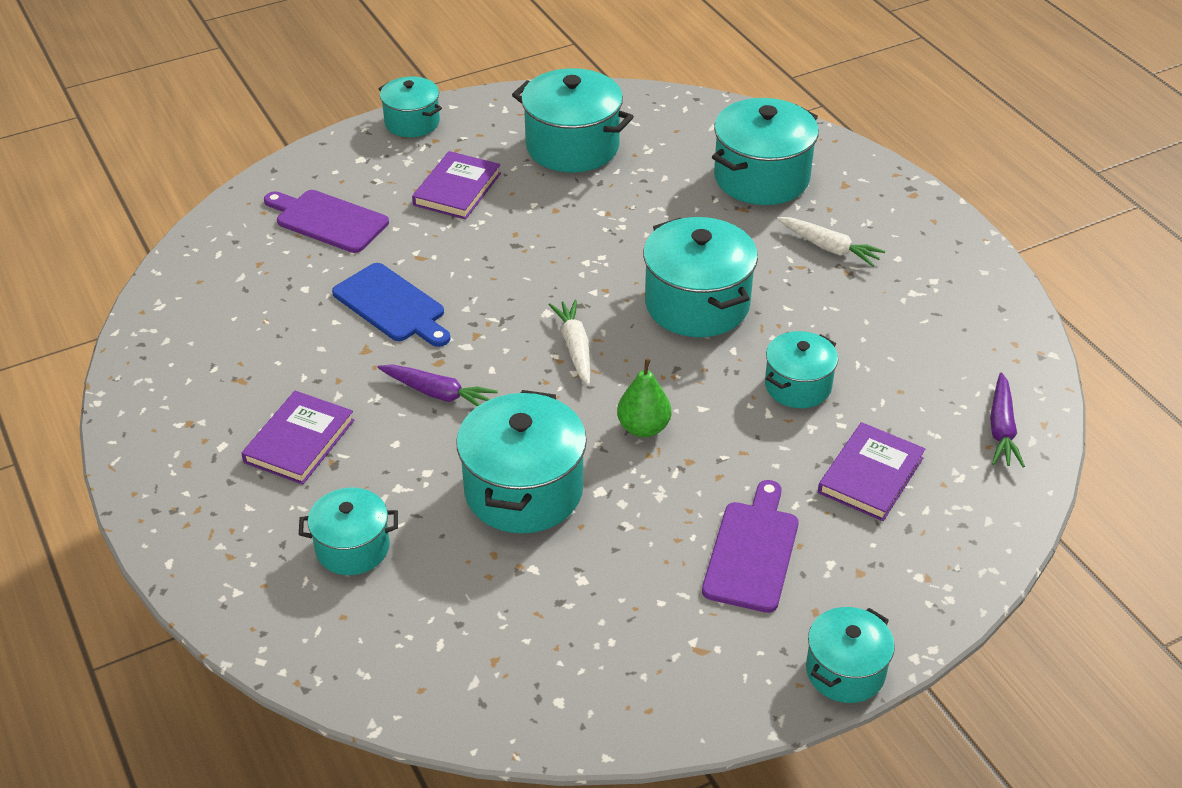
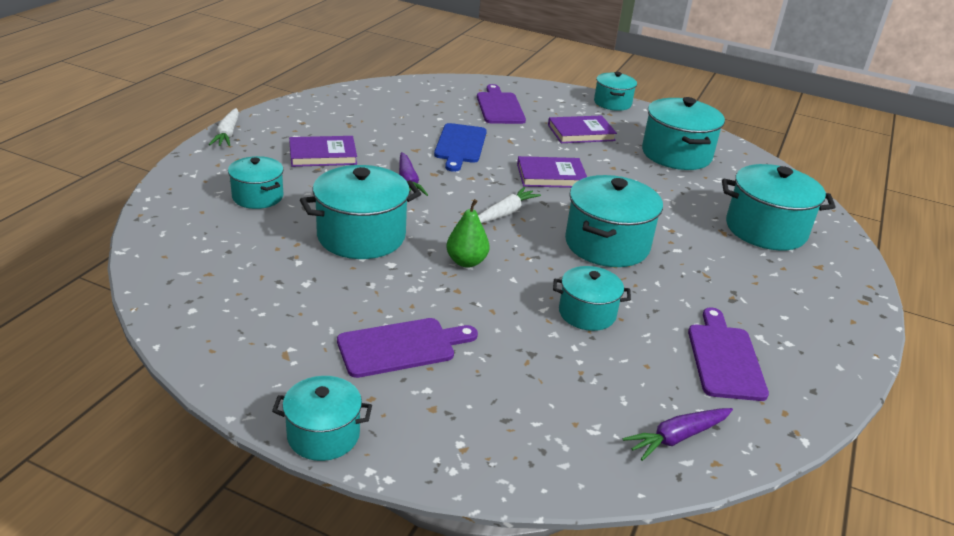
camera: 50 degrees right, 10 degrees down
white carrot [777,217,885,267] -> white carrot moved to [209,108,239,146]
purple book [818,422,925,521] -> purple book moved to [517,156,587,188]
none -> purple cutting board [688,307,769,401]

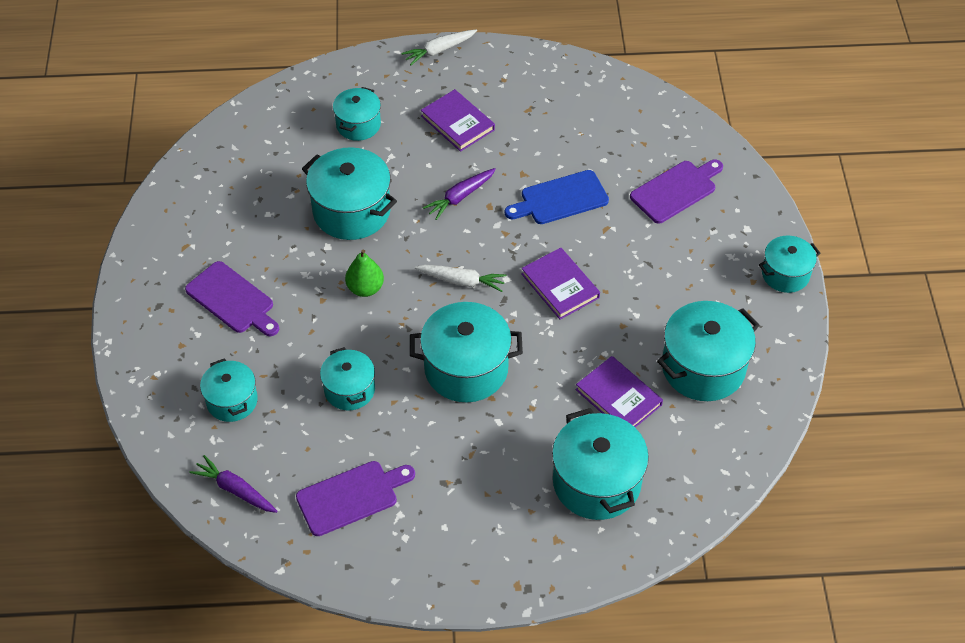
camera: 65 degrees right, 20 degrees up
turquoise pot [272,376,372,461] -> turquoise pot moved to [200,358,258,422]
purple book [548,115,617,143] -> purple book moved to [576,356,663,427]

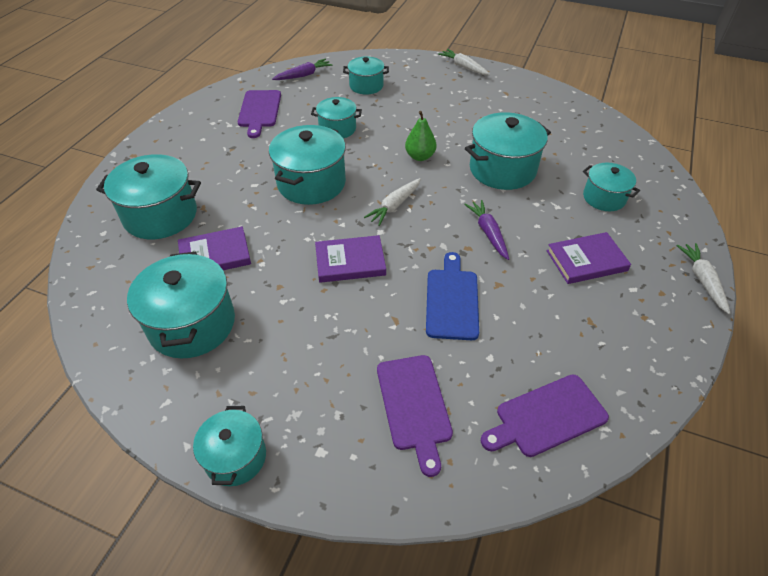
camera: 115 degrees right, 5 degrees down
purple cutting board [185,261,279,336] -> purple cutting board moved to [481,374,609,457]
none -> white carrot [438,49,490,75]

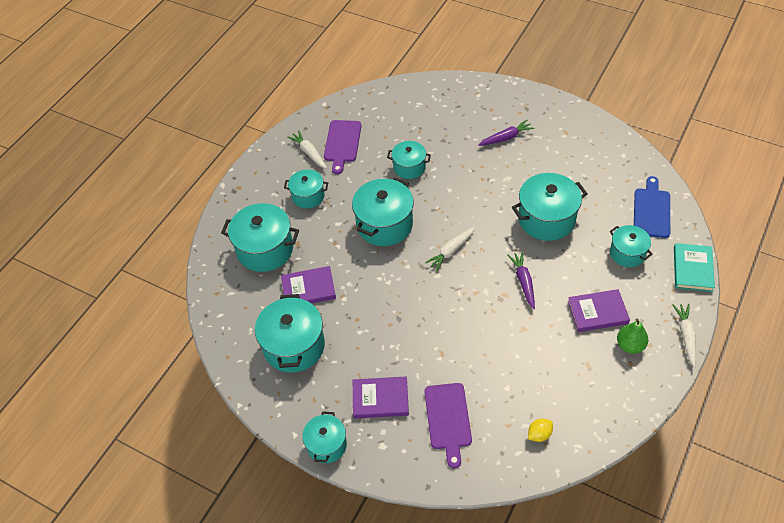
camera: 10 degrees right, 5 degrees up
purple carrot [272,58,333,80] -> purple carrot moved to [478,120,534,146]
purple book [315,235,386,283] -> purple book moved to [353,376,409,419]
turquoise pot [343,56,389,95] -> turquoise pot moved to [284,169,328,208]
green pear [405,111,436,161] -> green pear moved to [617,319,648,354]
blue cutting board [426,252,479,340] -> blue cutting board moved to [634,176,670,238]
white carrot [438,49,490,75] -> white carrot moved to [288,130,327,169]
purple cutting board [481,374,609,457] -> yellow lemon [528,418,553,442]
none -> turquoise book [674,243,715,292]

